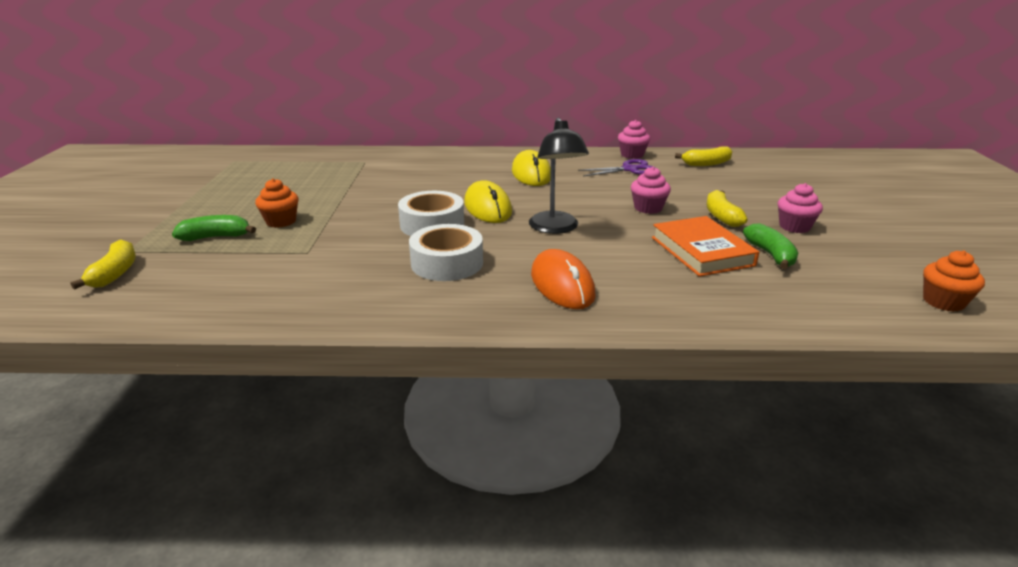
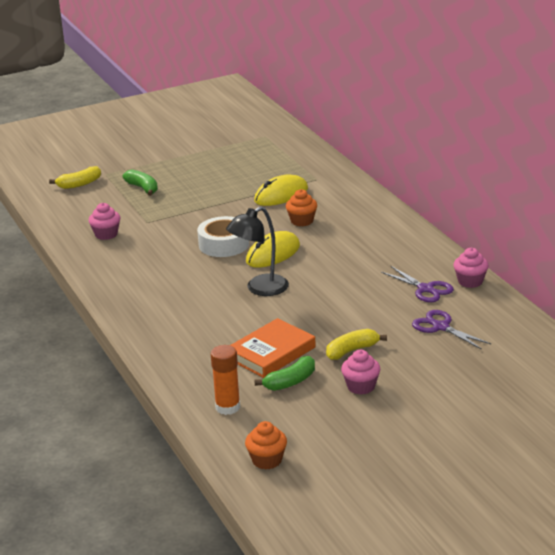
camera: 65 degrees right, 0 degrees up
orange cupcake [255,178,299,228] -> orange cupcake moved to [286,189,317,226]
white tape [409,224,483,281] -> none
yellow mouse [512,150,551,186] -> yellow mouse moved to [254,175,308,206]
orange mouse [531,249,596,309] -> none
pink cupcake [631,167,671,214] -> pink cupcake moved to [89,203,120,240]
yellow banana [675,146,732,166] -> none
none -> orange glue stick [211,345,240,415]
none -> purple scissors [412,310,491,350]

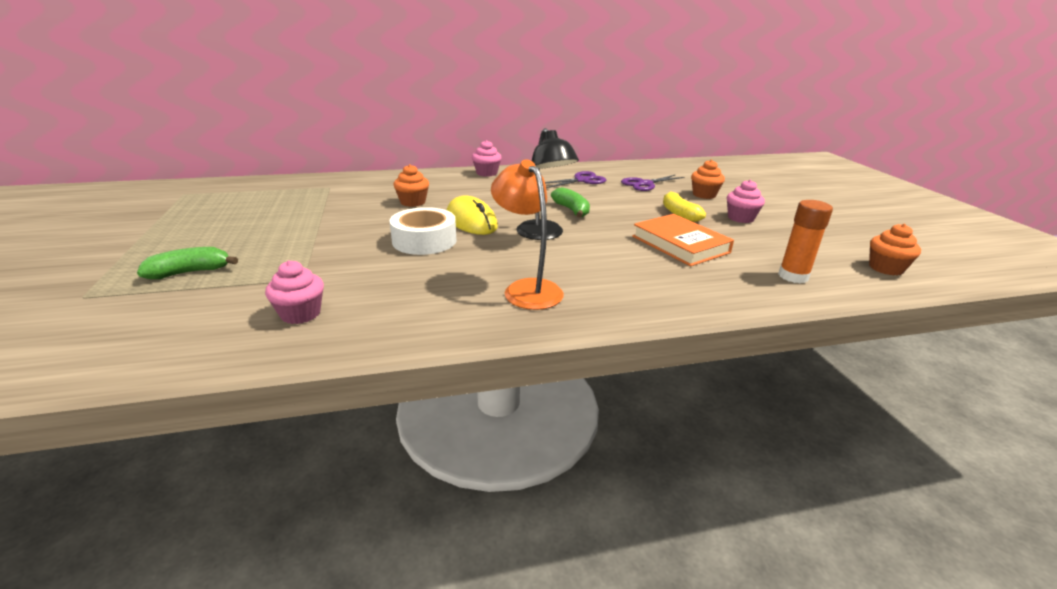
camera: 80 degrees left, 0 degrees up
yellow banana [49,166,101,189] -> none
yellow mouse [254,175,308,206] -> none
green banana [255,356,315,391] -> green banana moved to [551,187,590,217]
pink cupcake [453,248,489,288] -> pink cupcake moved to [472,140,502,177]
none -> orange lamp [491,160,564,310]
none -> orange cupcake [691,160,725,199]

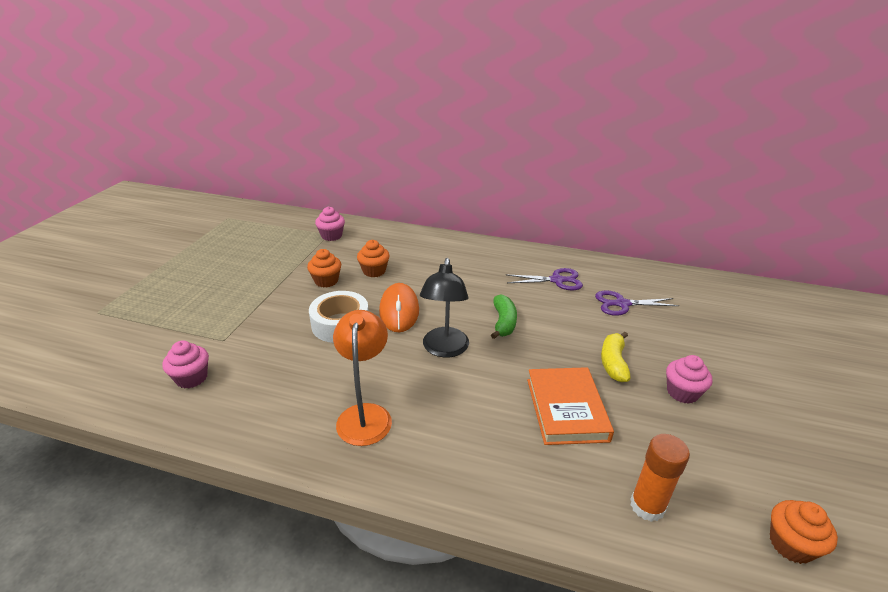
camera: 30 degrees right, 5 degrees up
green banana [137,247,238,279] -> none
yellow mouse [447,195,498,235] -> orange mouse [379,283,419,332]
pink cupcake [472,140,502,177] -> pink cupcake moved to [315,207,345,241]
orange cupcake [691,160,725,199] -> orange cupcake moved to [307,249,341,287]

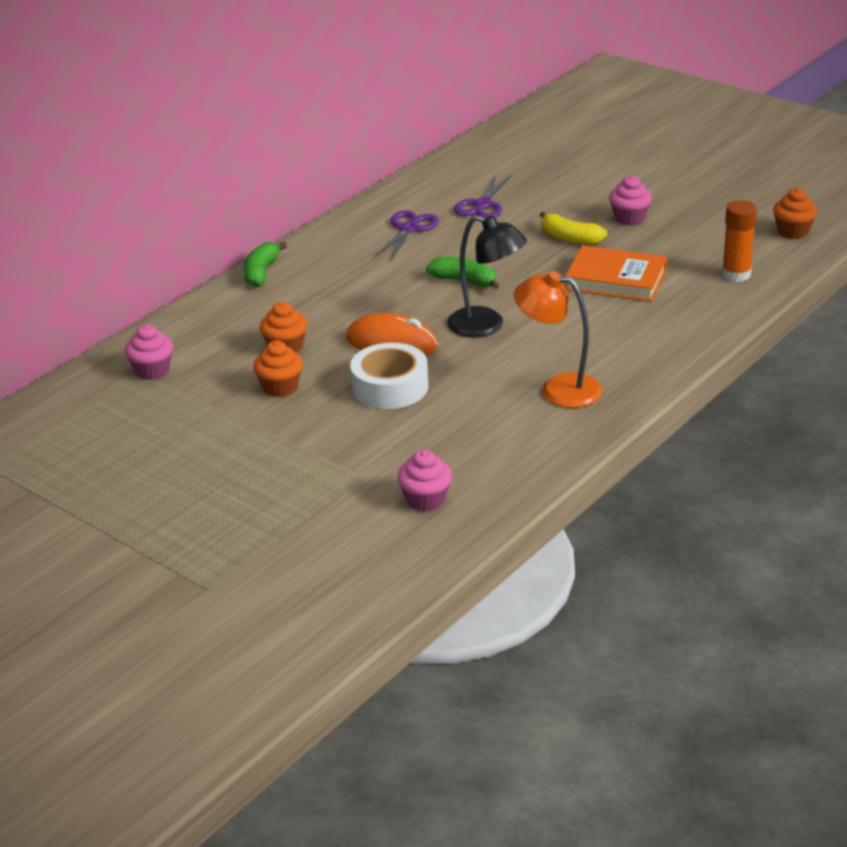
camera: 65 degrees left, 0 degrees up
none -> green banana [244,242,287,287]

